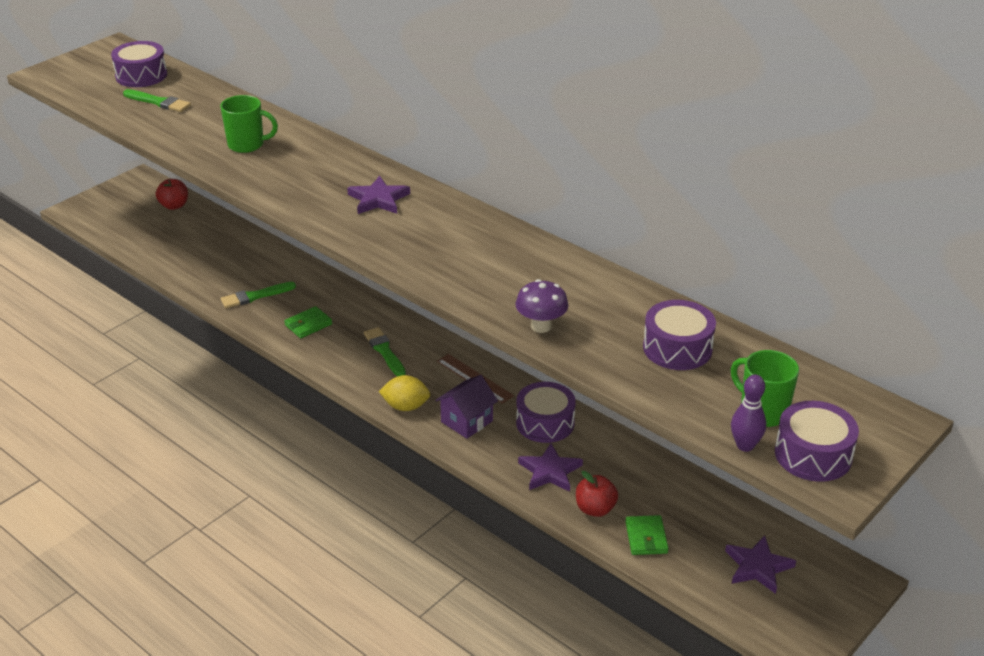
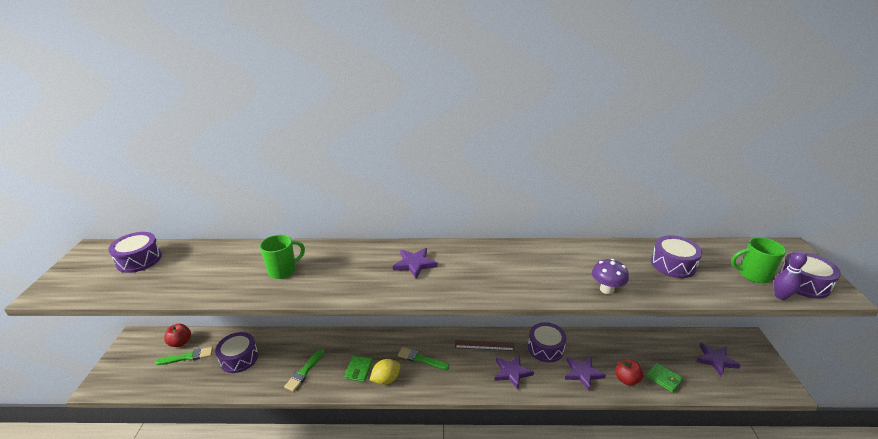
camera: 40 degrees left, 5 degrees down
green brush [123,89,191,112] -> green brush moved to [155,347,213,365]
yellow lemon [379,375,430,411] -> yellow lemon moved to [370,359,400,385]
purple house [435,375,498,439] -> purple star [494,355,534,390]
none -> purple drum [215,332,258,373]

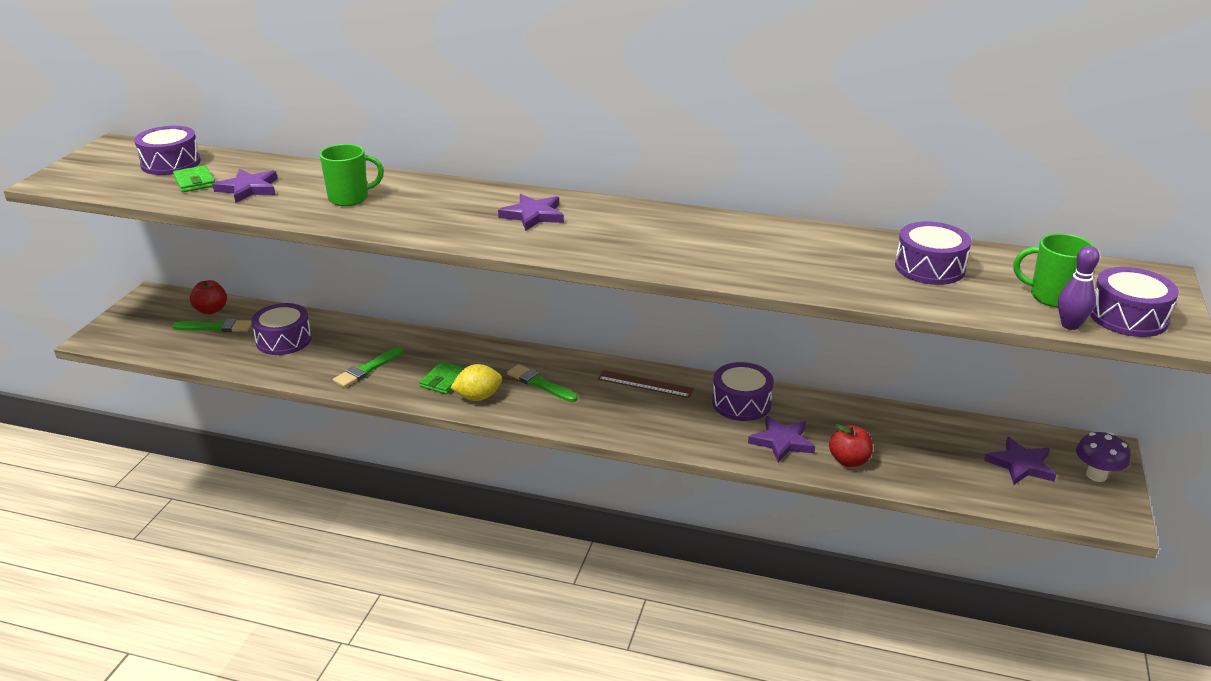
camera: 15 degrees right, 0 degrees up
purple star [494,355,534,390] -> purple star moved to [213,169,277,203]
purple mushroom [592,259,629,294] -> purple mushroom moved to [1076,432,1130,482]
green wallet [646,363,683,393] -> green wallet moved to [173,165,215,192]

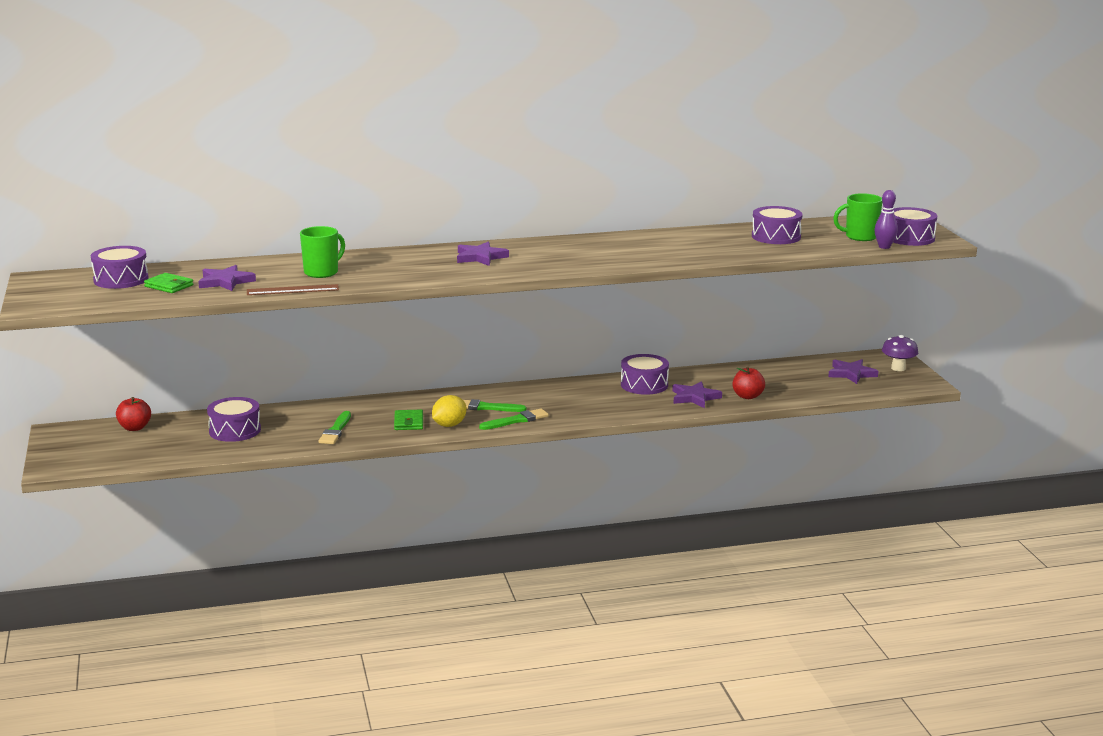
camera: 30 degrees left, 10 degrees down
green brush [172,319,252,332] -> green brush moved to [479,408,549,430]
brown ruler [598,370,694,398] -> brown ruler moved to [247,284,339,295]

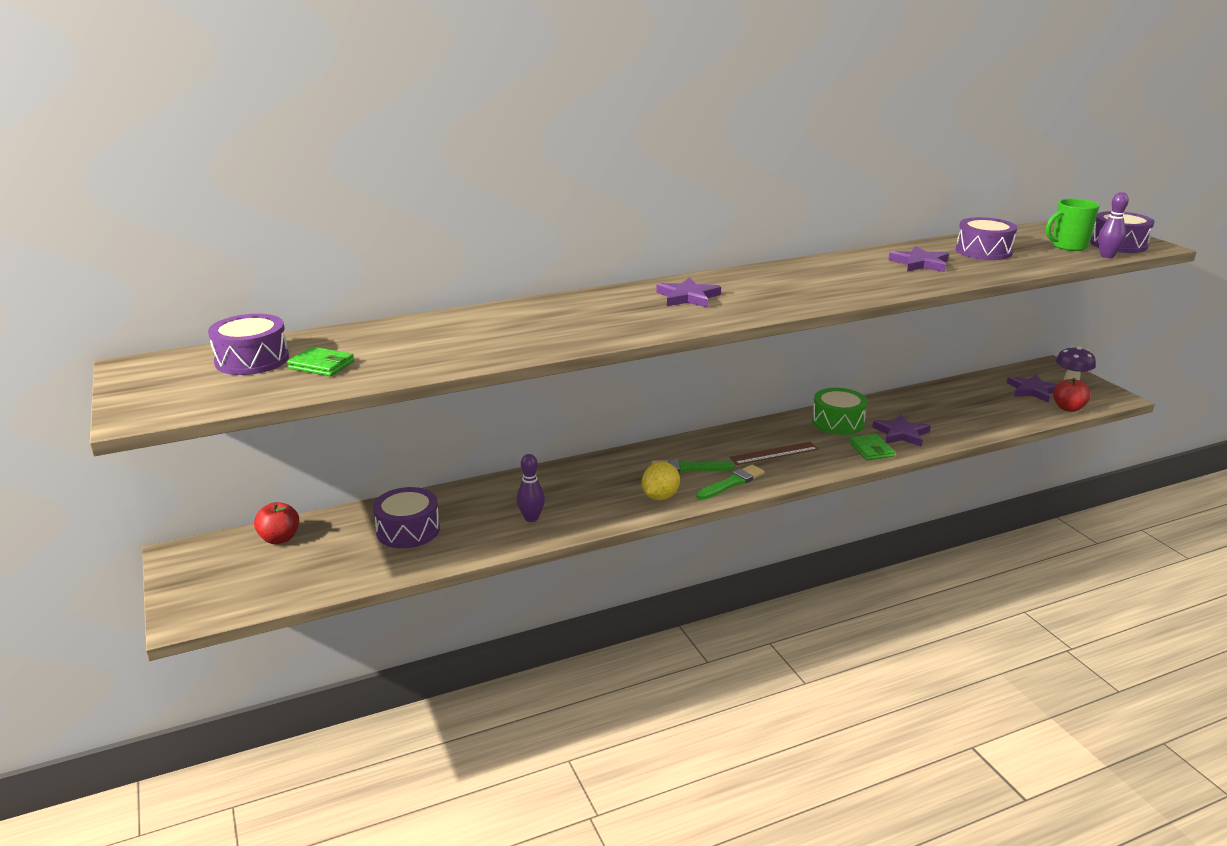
camera: 10 degrees left, 5 degrees up
purple star [198,265,256,291] -> purple star moved to [888,246,949,272]
brown ruler [247,284,339,295] -> brown ruler moved to [729,442,818,465]
green mug [300,226,345,278] -> none
green brush [319,411,351,444] -> purple bowling pin [517,454,545,522]
green wallet [394,409,423,430] -> green wallet moved to [849,434,895,460]
purple drum [621,354,669,395] -> green drum [812,388,868,435]
red apple [733,367,765,399] -> red apple moved to [1053,378,1091,412]

